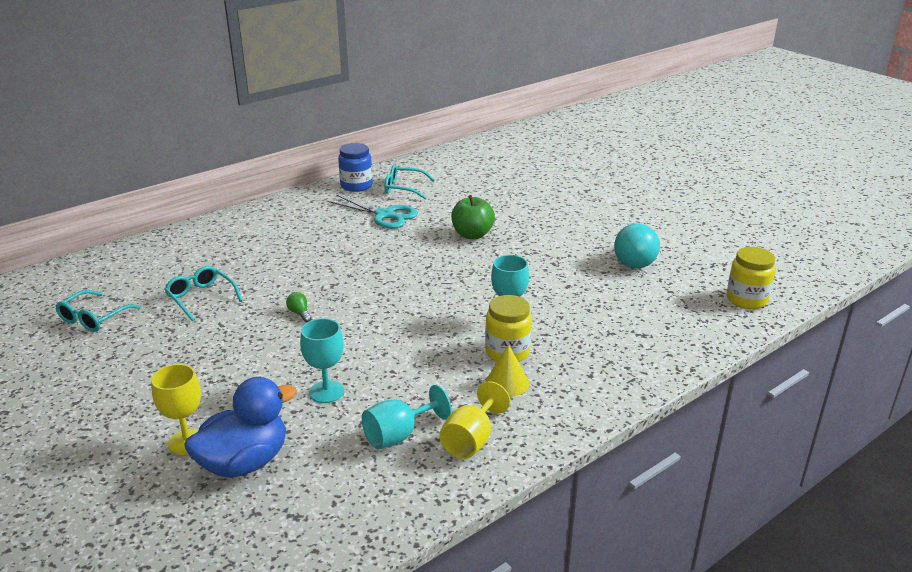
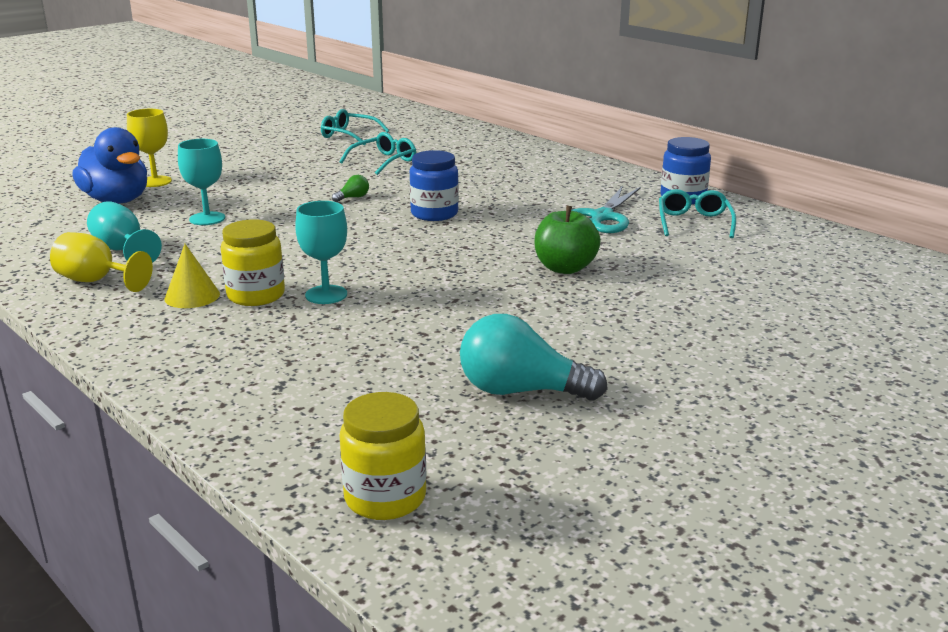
camera: 85 degrees right, 5 degrees down
none -> blue jar [410,150,459,221]

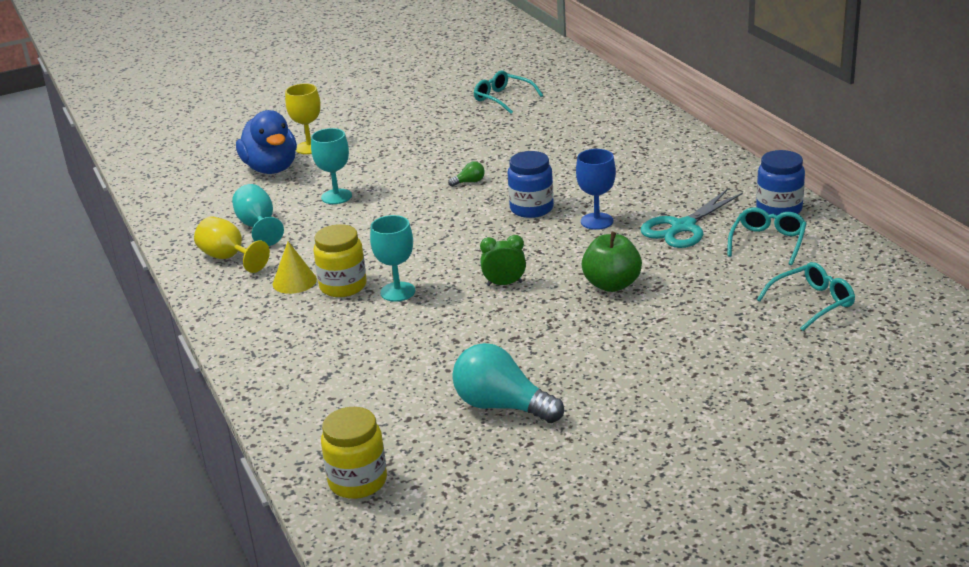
camera: 20 degrees right, 5 degrees up
turquoise glasses [339,132,416,175] -> turquoise glasses moved to [757,262,855,331]
none -> green clock [480,235,526,286]
none -> blue goblet [576,149,616,230]

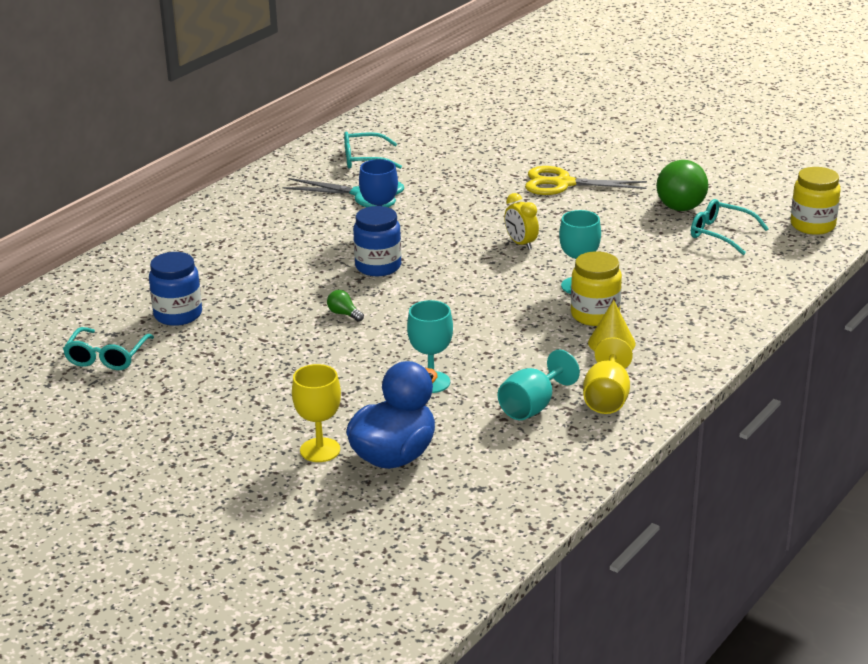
camera: 120 degrees left, 0 degrees up
turquoise light bulb [452,343,564,423] -> green light bulb [656,160,708,211]
green clock [480,235,526,286] -> yellow clock [504,193,539,250]
green apple [582,232,642,292] -> none
blue jar [756,150,805,215] -> blue jar moved to [149,252,202,326]
turquoise glasses [757,262,855,331] -> turquoise glasses moved to [691,199,769,255]
none -> yellow scissors [525,166,647,195]

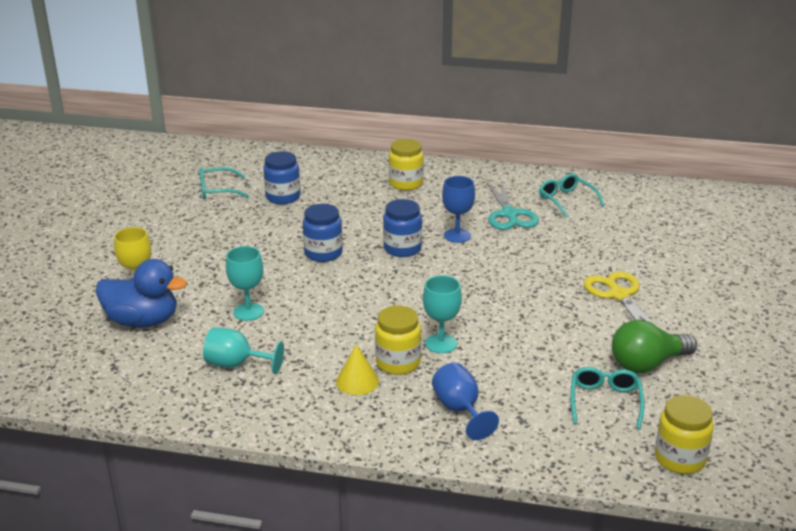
camera: 65 degrees right, 0 degrees up
green light bulb [327,290,364,322] -> blue jar [303,204,343,262]
yellow clock [504,193,539,250] -> none
yellow goblet [583,337,633,414] -> none
none -> yellow jar [389,139,424,191]
none -> blue goblet [432,363,499,440]

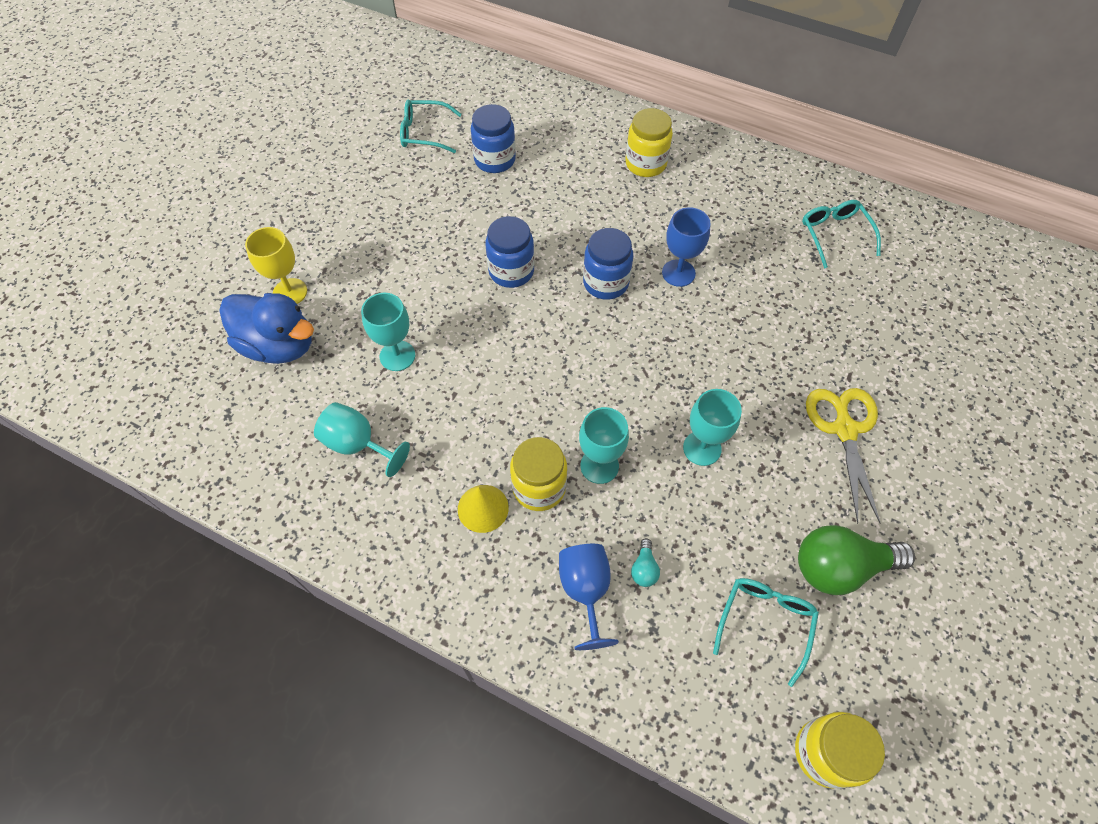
camera: 15 degrees right, 30 degrees up
turquoise scissors [487,181,539,230] -> none
none -> turquoise light bulb [631,538,660,587]
none -> turquoise goblet [683,389,742,466]

